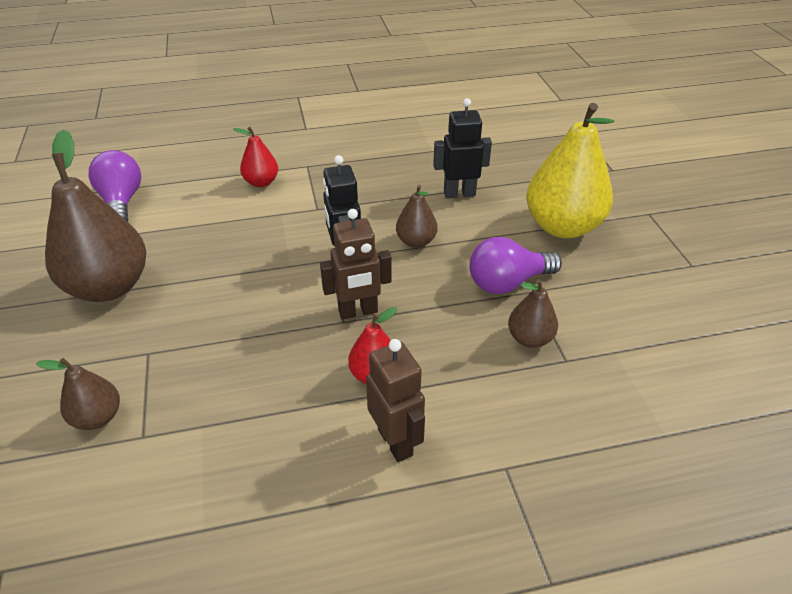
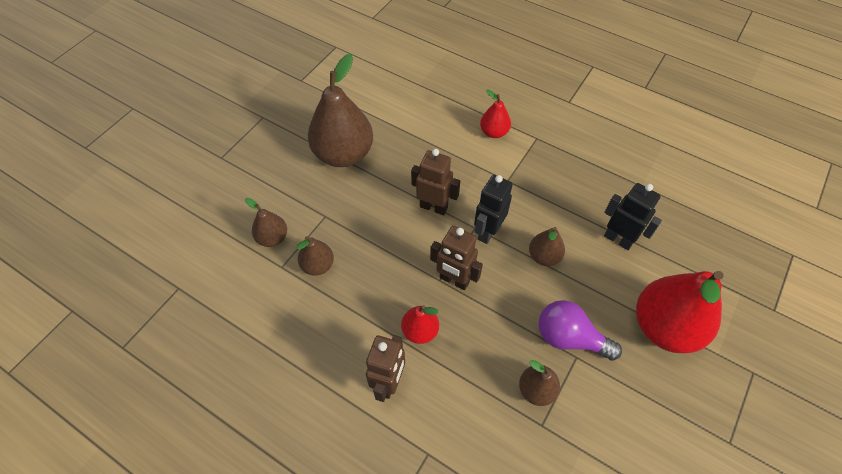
camera: 45 degrees right, 15 degrees up
purple light bulb [88,150,141,222] -> none
yellow pear [526,103,614,238] -> red pear [636,271,724,353]
none -> brown pear [296,236,334,276]
none -> brown robot [411,149,460,215]

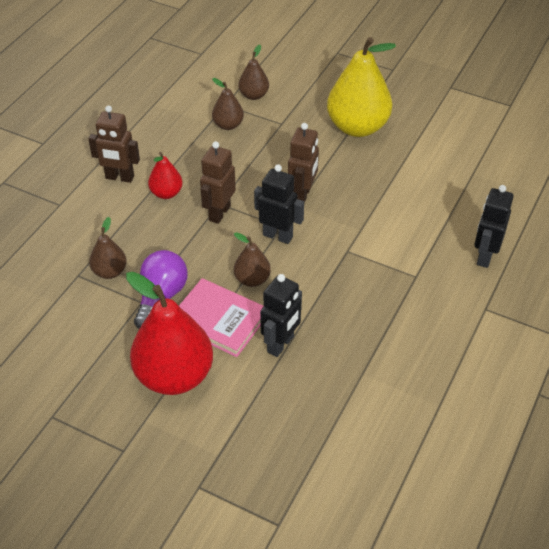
camera: 85 degrees right, 10 degrees down
brown pear [308,54,373,167] -> yellow pear [327,37,396,137]
red pear [480,89,511,138] -> none
none -> pink book [179,278,264,357]
none -> black robot [474,185,514,268]

